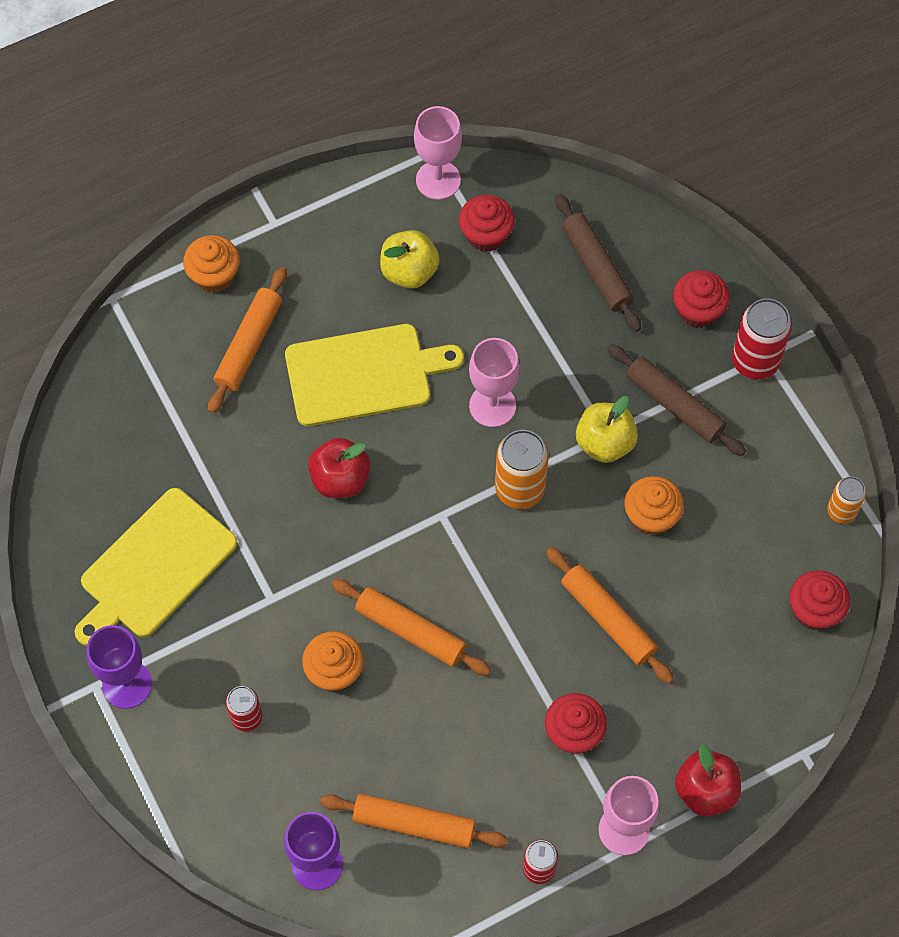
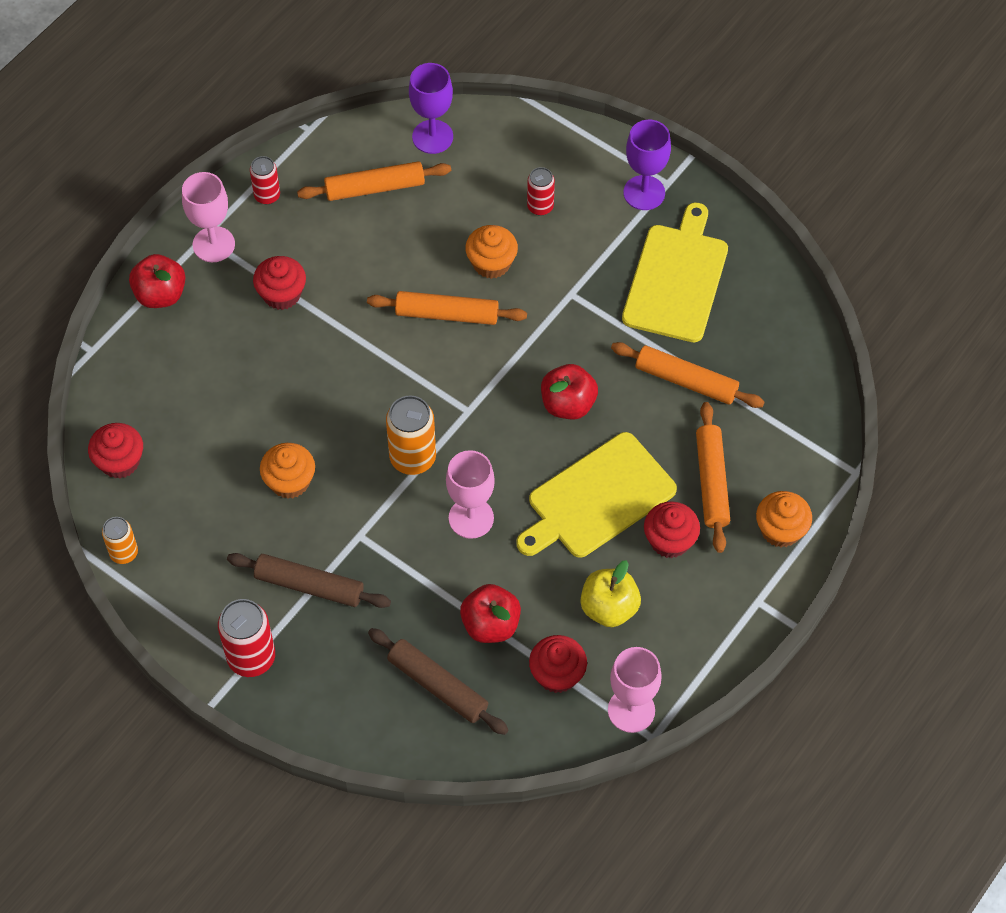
camera: 155 degrees right, 5 degrees down
orange rolling pin [546,547,674,684] -> orange rolling pin moved to [611,342,764,408]
yellow apple [576,396,638,463] -> none
red cupcake [673,270,730,328] -> red cupcake moved to [644,501,700,558]
none -> red apple [460,584,521,643]

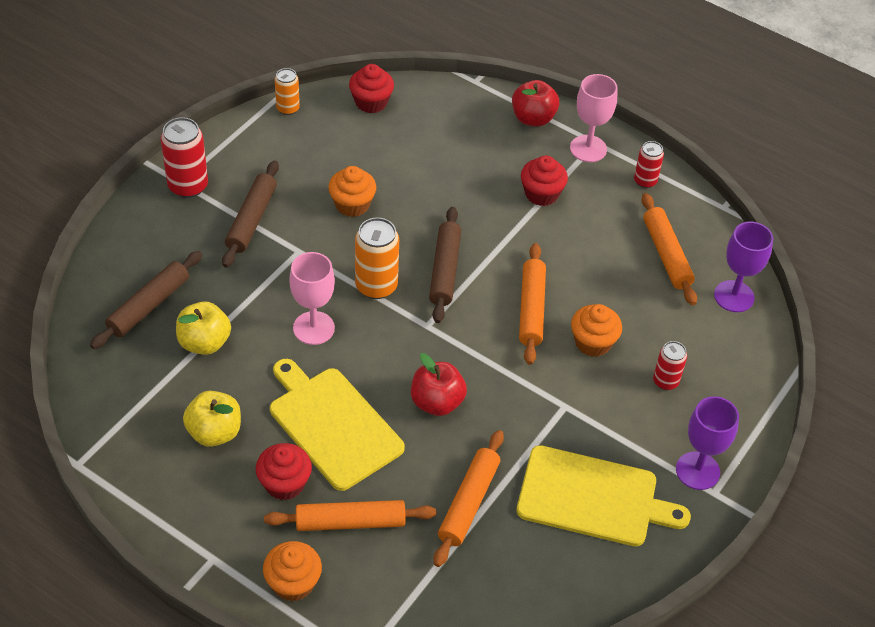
camera: 85 degrees right, 10 degrees down
red apple [460,584,521,643] -> yellow apple [176,302,231,355]
red cupcake [529,635,587,693] -> none
pink goblet [608,647,662,733] -> none
none -> brown rolling pin [429,207,461,323]

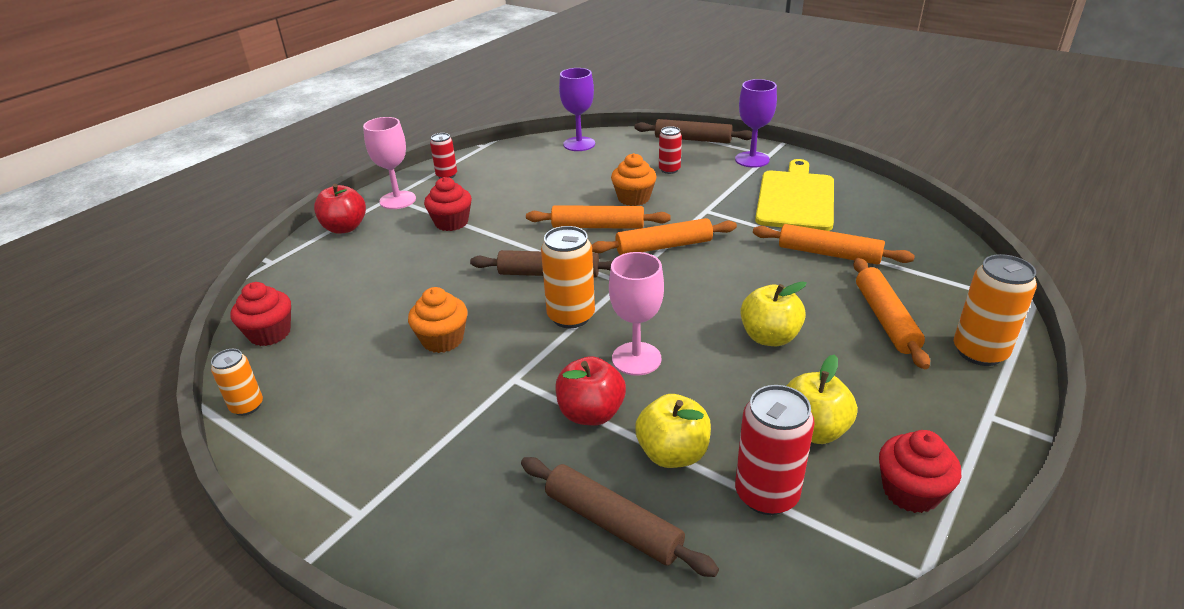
camera: 85 degrees left, 15 degrees down
red can [161,117,208,198] -> red can moved to [735,385,815,515]
brown rolling pin [222,160,279,268] -> brown rolling pin moved to [635,119,752,143]
red cupcake [256,443,312,500] -> red cupcake moved to [879,430,961,513]
orange cupcake [263,541,322,601] -> orange can [954,254,1037,366]
yellow cutting board [270,359,405,491] -> yellow apple [740,281,807,346]
red apple [411,353,467,416] -> red apple moved to [555,356,626,426]
orange rolling pin [641,193,697,305] -> orange rolling pin moved to [592,218,737,255]

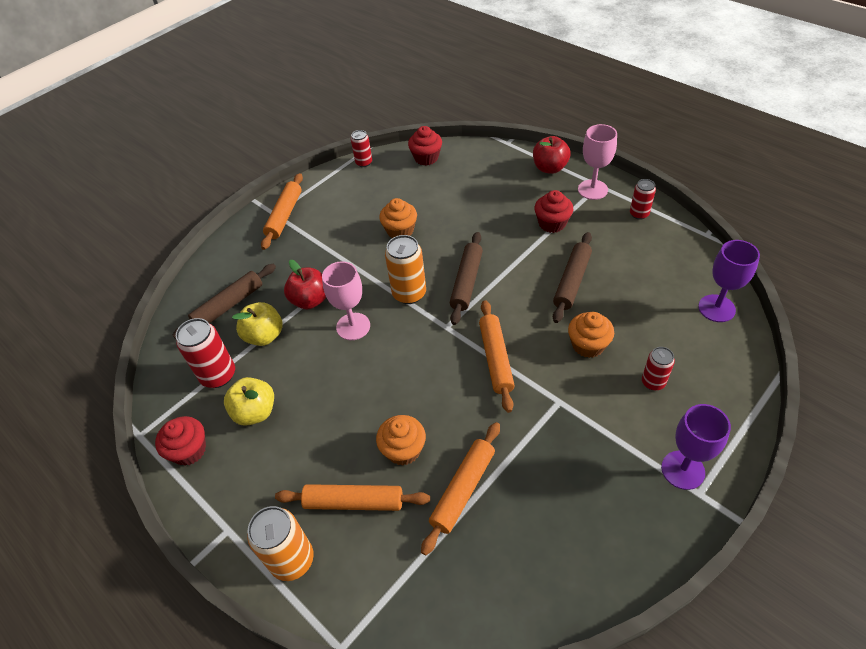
camera: 100 degrees right, 15 degrees up
orange can [211,349,263,416] -> red can [351,130,372,167]
orange rolling pin [526,205,671,229] -> orange rolling pin moved to [261,173,303,250]
brown rolling pin [635,119,752,143] -> brown rolling pin moved to [553,232,592,323]
yellow apple [740,281,807,346] -> none
yellow cutting board [755,159,834,231] -> none
none -> orange cupcake [376,415,426,466]

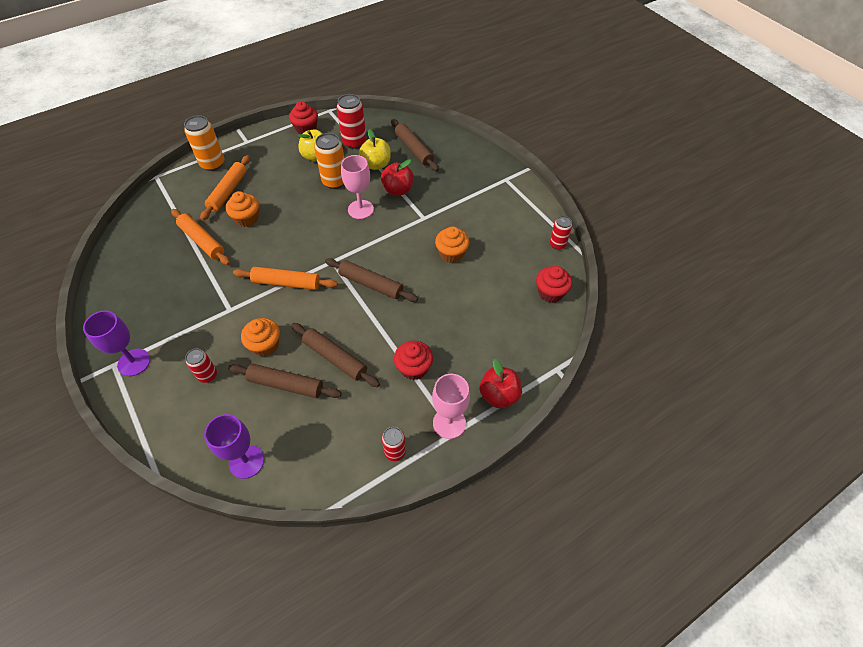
camera: 100 degrees right, 5 degrees up
orange rolling pin [261,173,303,250] -> none
orange can [385,235,426,304] -> orange can moved to [314,133,344,189]
none -> brown rolling pin [228,364,342,398]

